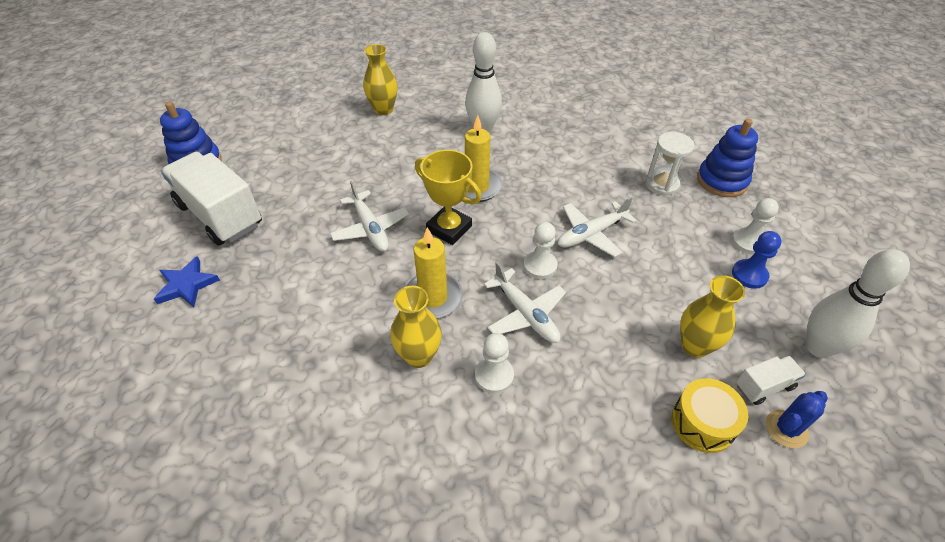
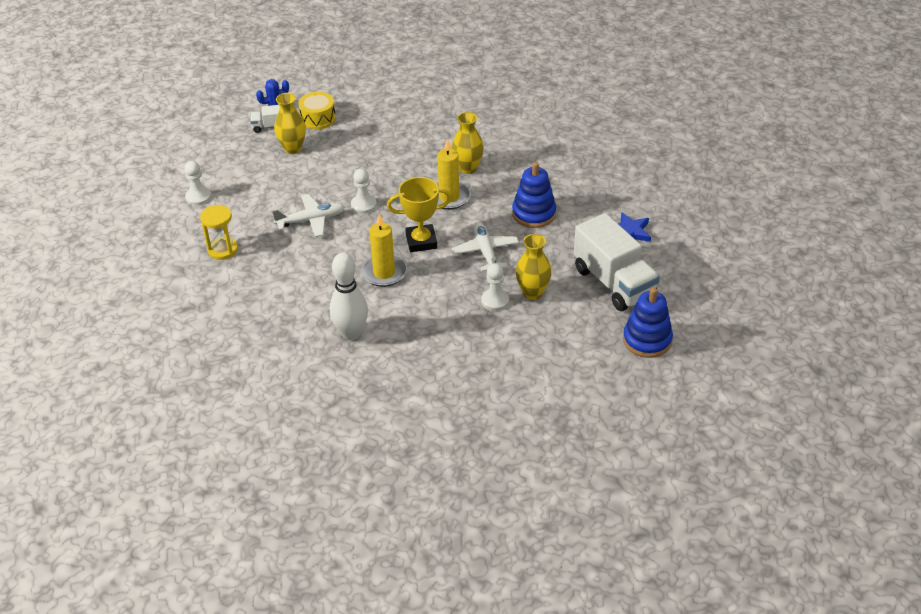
camera: 165 degrees left, 5 degrees down
yellow vase [363,44,398,115] -> yellow vase moved to [516,234,552,300]
yellow trophy [415,150,482,245] -> yellow trophy turned 60 degrees counterclockwise [387,177,452,252]
white pawn [475,333,514,394] -> white pawn moved to [481,263,509,311]
white plane [484,261,566,343] -> none
white hourglass [645,132,694,196] -> yellow hourglass [200,205,238,260]
blue stacking toy [697,119,758,197] -> blue stacking toy moved to [512,162,556,228]
blue pawn [732,231,782,289] -> none
white bowling pin [806,249,910,358] -> none

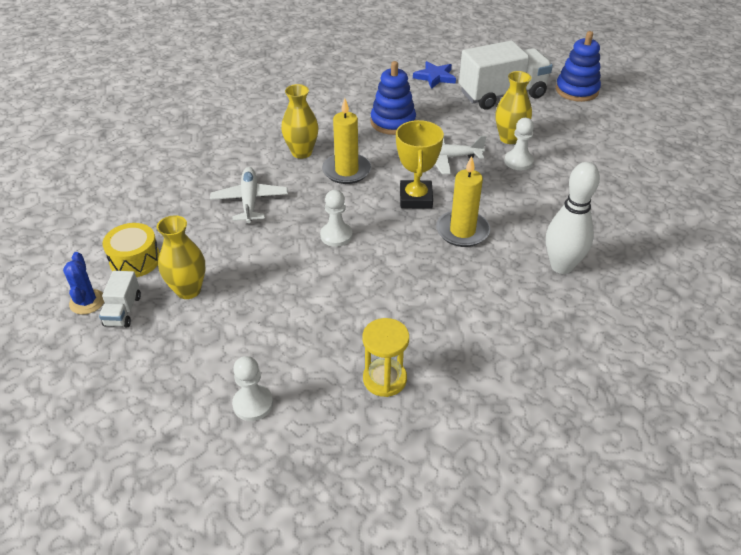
camera: 80 degrees left, 0 degrees up
white plane [272,194,345,237] -> white plane moved to [210,167,288,223]

